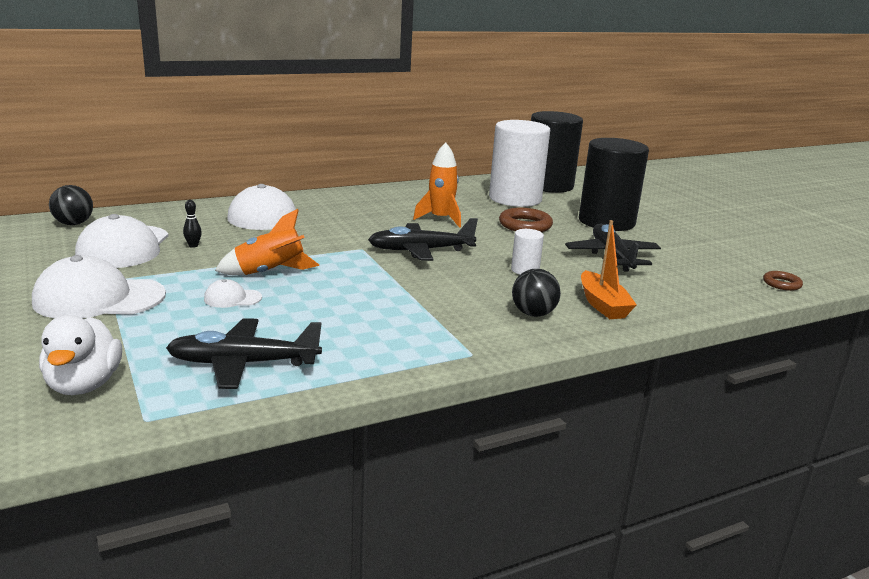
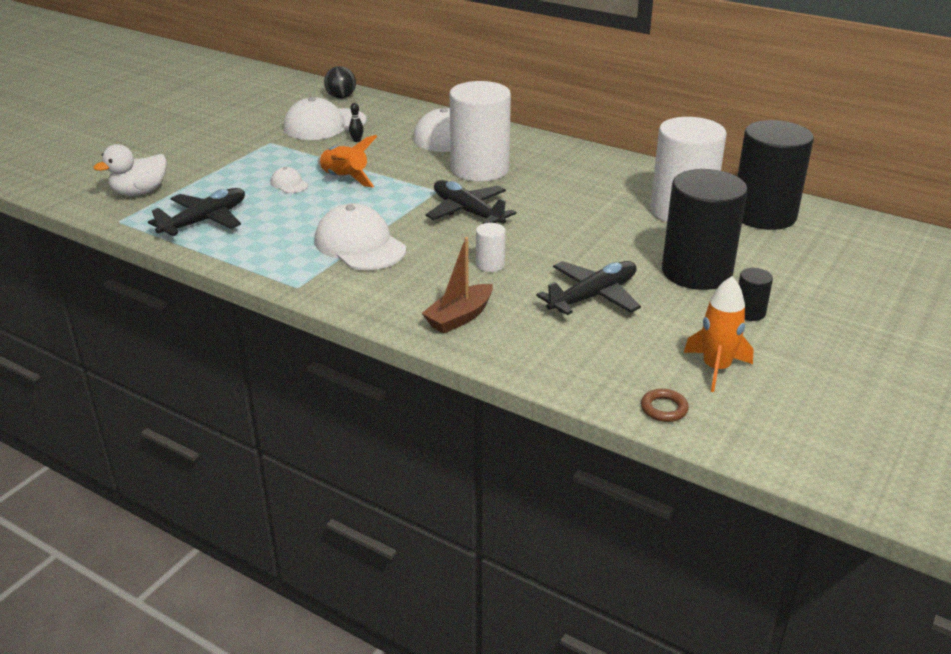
camera: 60 degrees right, 10 degrees up
white cap [32,255,166,318] -> white cap moved to [315,203,406,270]
black plane [166,318,322,389] -> black plane turned 75 degrees clockwise [148,188,245,236]
orange rocket [413,142,461,228] -> orange rocket moved to [684,276,754,392]
brown ring [499,208,553,232] -> none
black ball [512,269,561,317] -> none
orange boat [581,220,637,319] -> brown boat [422,237,493,334]
none -> white cylinder [450,81,511,182]
none -> black cylinder [739,268,773,321]

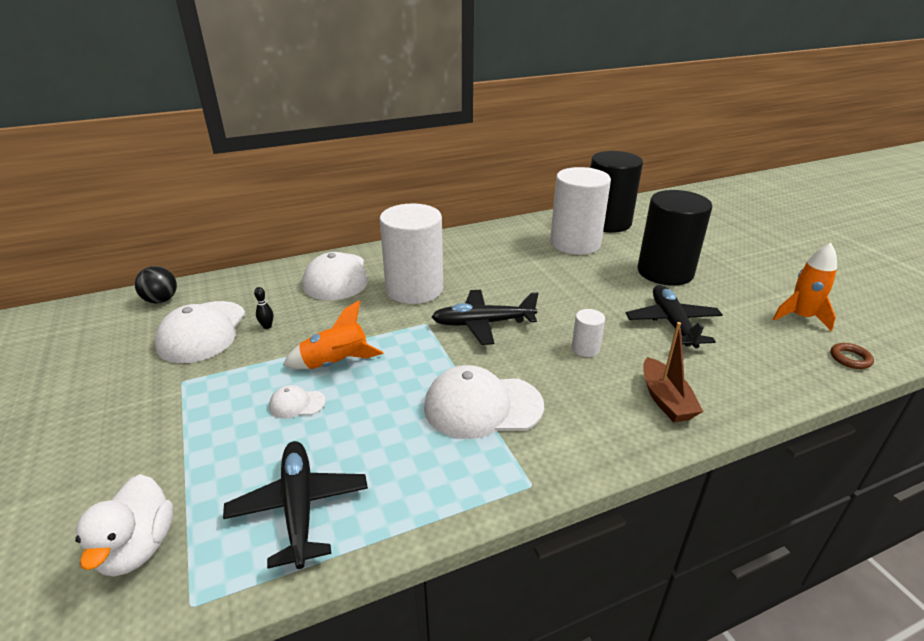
camera: 55 degrees left, 0 degrees up
black cylinder [739,268,773,321] -> none

